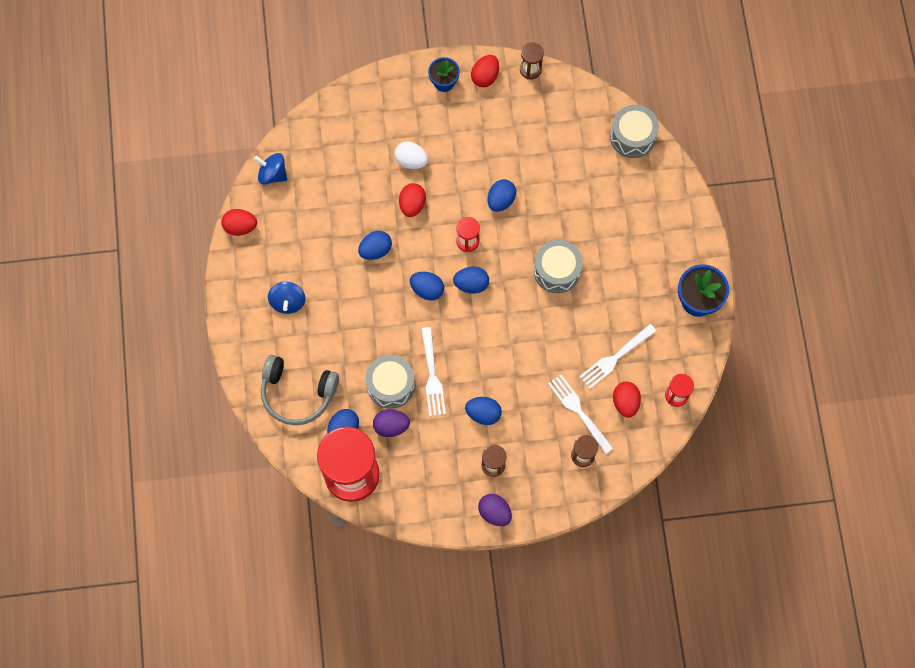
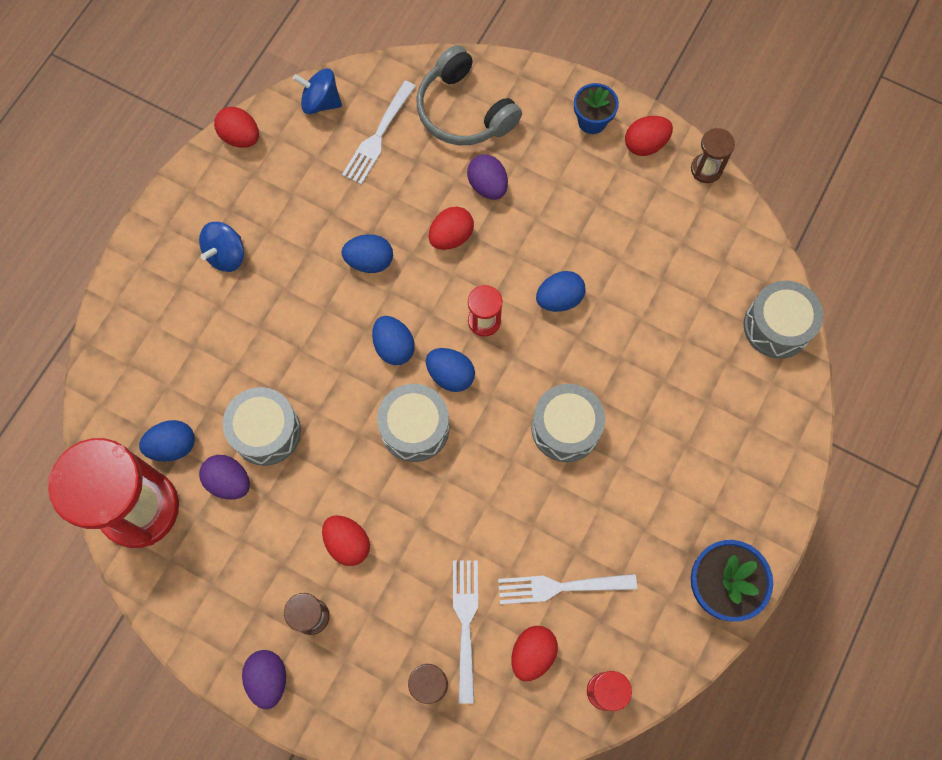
camera: 35 degrees right, 0 degrees up
blue spinning top [254,153,287,185] -> blue spinning top turned 45 degrees counterclockwise [293,68,342,114]
grey headphones [261,355,339,425] -> grey headphones moved to [417,45,522,145]
white egg [395,141,428,169] -> purple egg [467,154,508,200]
white fork [421,327,446,416] -> white fork moved to [342,81,416,185]
blue egg [465,397,502,425] -> red egg [322,515,370,566]
none -> grey drum [377,384,449,462]

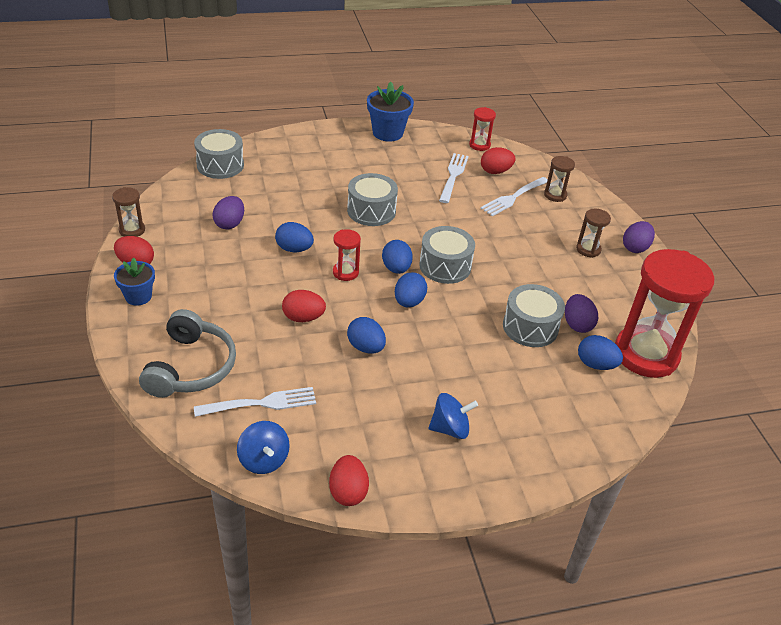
camera: 135 degrees left, 30 degrees down
red egg [322,515,370,566] -> none
purple egg [467,154,508,200] -> purple egg moved to [213,196,244,230]
white fork [498,574,637,604] -> white fork turned 120 degrees counterclockwise [439,153,469,203]

